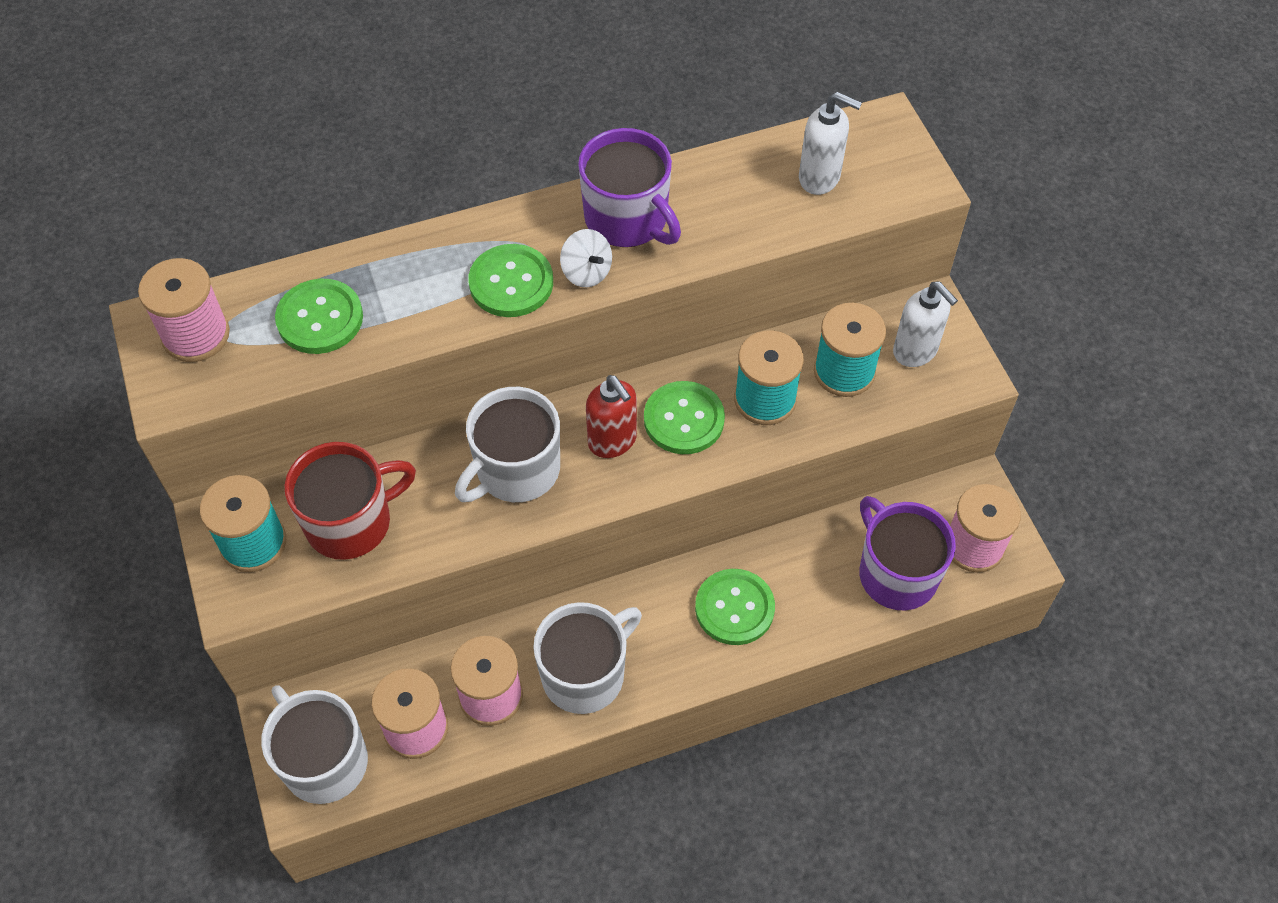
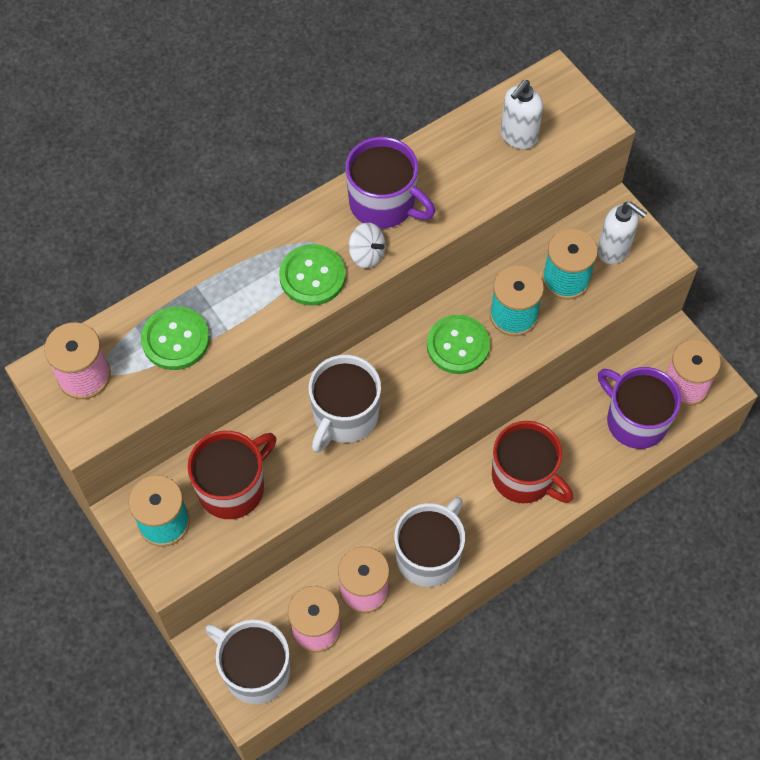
camera: 15 degrees left, 5 degrees up
red soap dispenser [586,375,637,458] -> none
green button [695,569,775,645] -> red mug [492,421,573,503]
white soap dispenser [799,92,862,195] -> white soap dispenser turned 120 degrees clockwise [500,80,543,149]

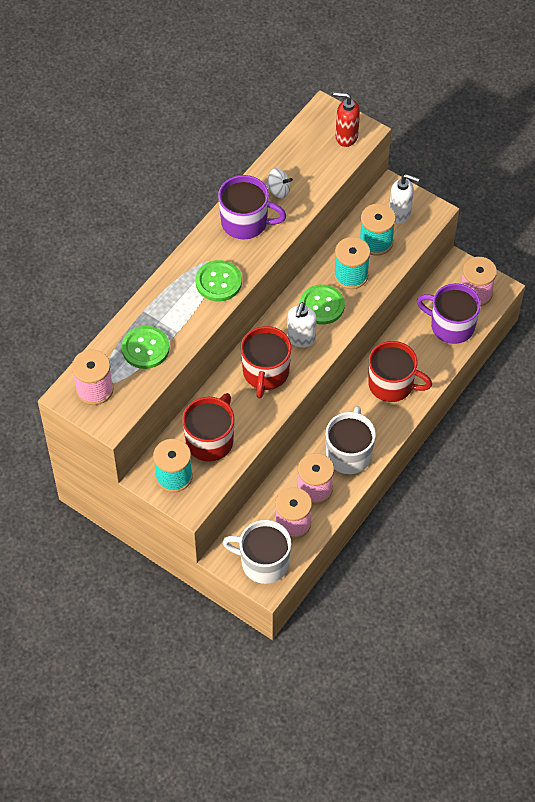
camera: 20 degrees left, 5 degrees down
white mug [308,355,381,453] -> red mug [241,326,292,398]
white spinning top [348,223,386,268] -> white spinning top moved to [266,168,293,198]
white soap dispenser [500,80,543,149] -> white soap dispenser moved to [287,302,317,348]
none -> red soap dispenser [333,92,360,147]

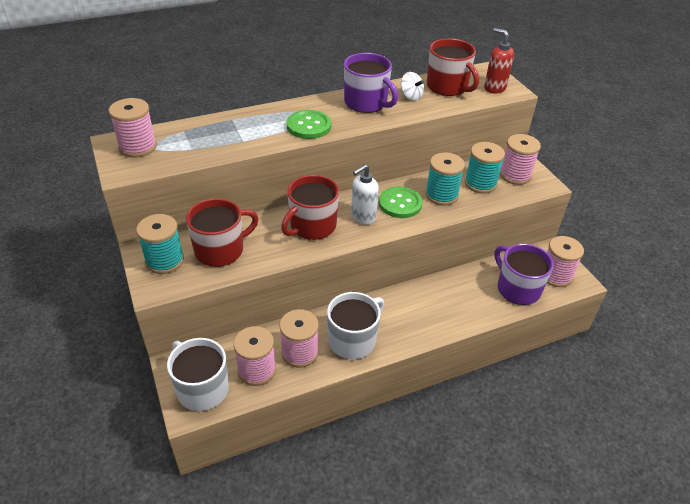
camera: 30 degrees right, 15 degrees down
green button [122,326,170,369] -> none
red mug [368,341,432,402] -> red mug moved to [427,39,479,96]
white soap dispenser [389,174,420,224] -> pink spool [500,134,541,185]

